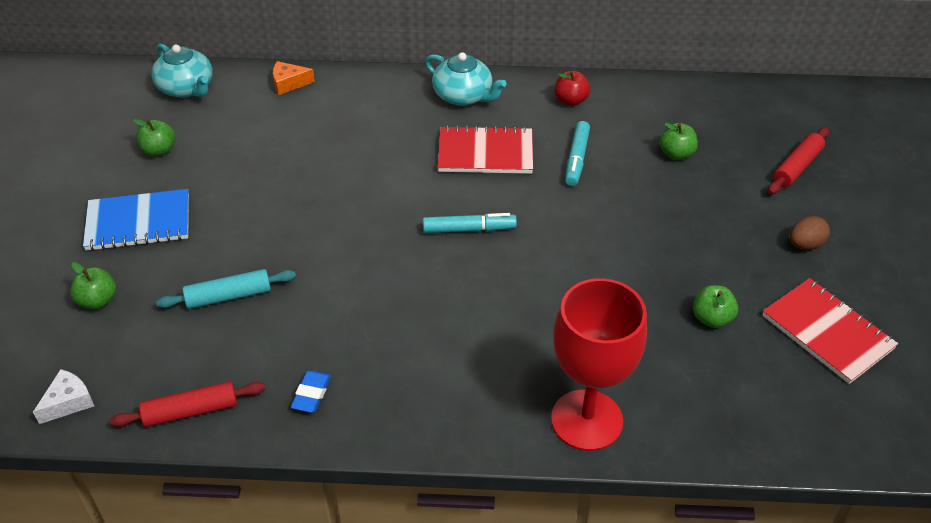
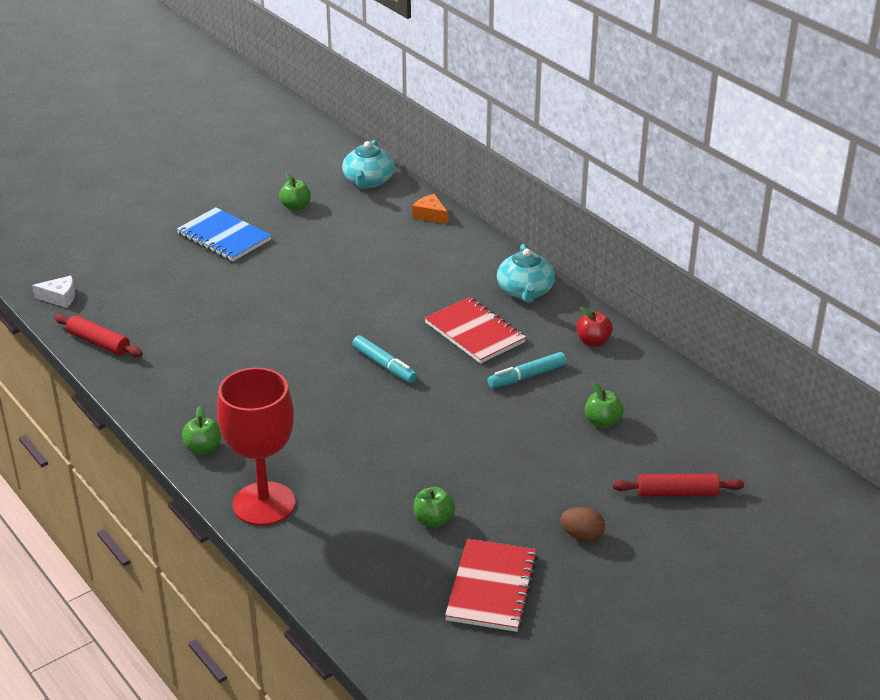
camera: 50 degrees right, 10 degrees down
green apple [70,262,116,310] -> green apple moved to [182,406,222,455]
turquoise rolling pin [156,269,296,309] -> none
blue eraser [291,371,331,413] -> none

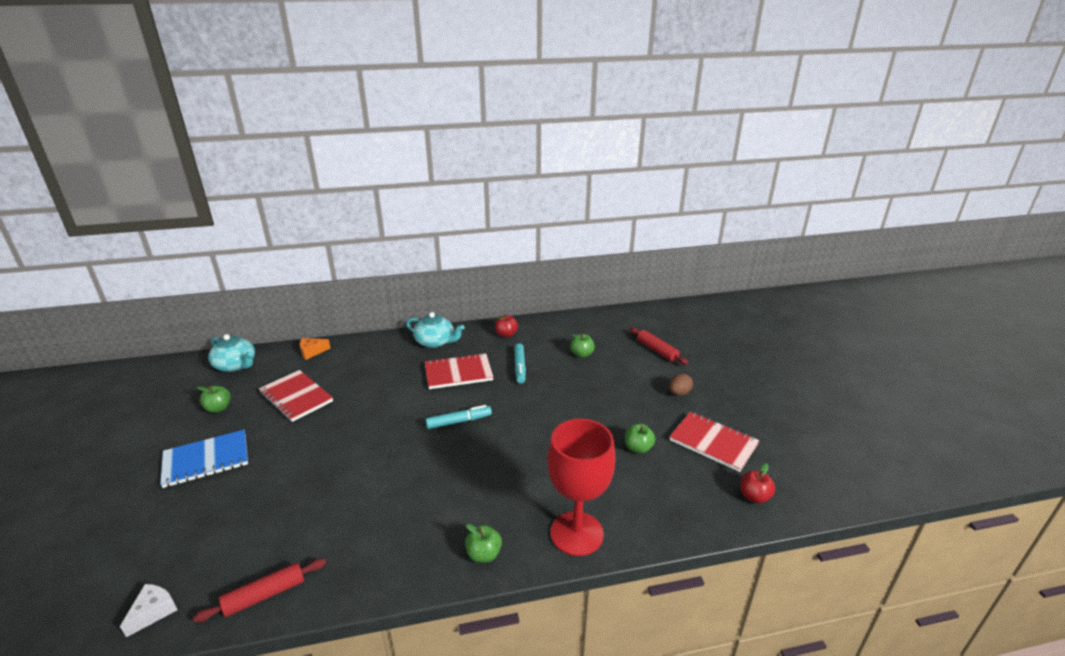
camera: 65 degrees left, 5 degrees down
red rolling pin [612,474,744,496] -> red rolling pin turned 60 degrees counterclockwise [630,327,688,365]
none -> red notebook [259,370,333,422]
none -> red apple [740,463,776,504]

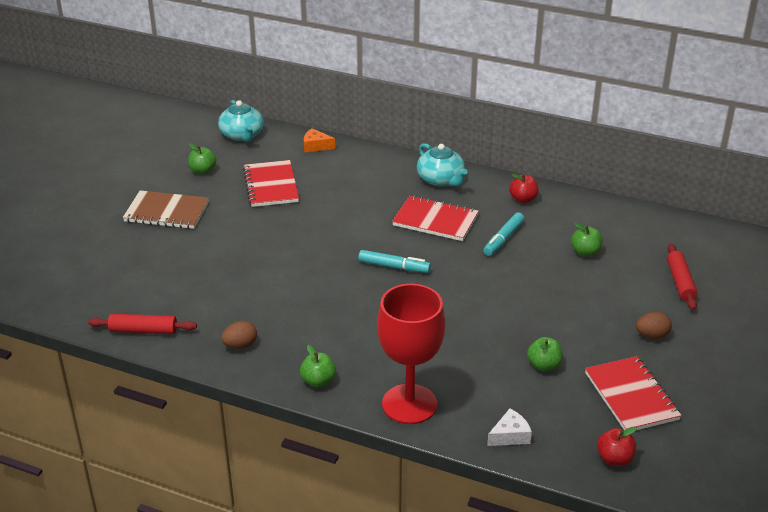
camera: 35 degrees right, 5 degrees up
white cheese [120,584,178,637] -> white cheese moved to [487,408,532,446]
blue notebook [160,430,248,488] -> brown notebook [123,191,209,229]
none -> brown egg [221,321,257,349]

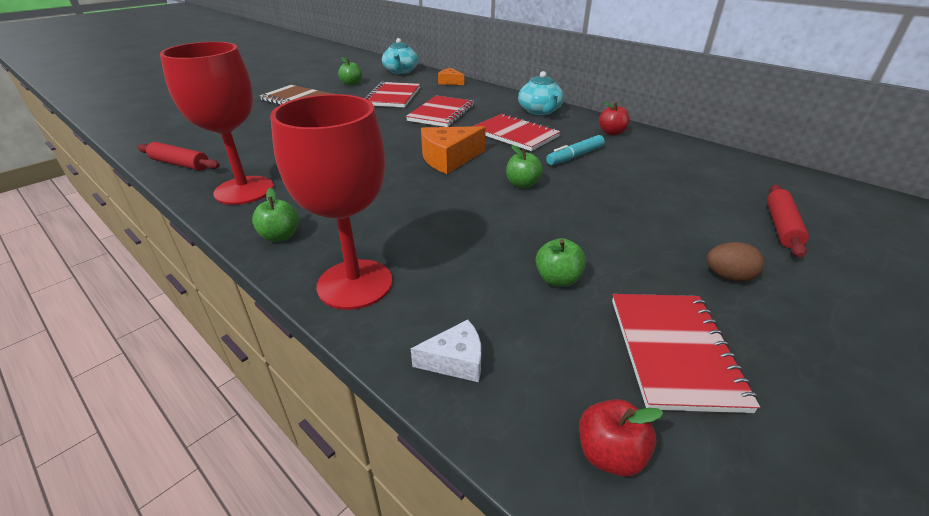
camera: 20 degrees right, 0 degrees up
brown egg [221,321,257,349] -> red goblet [160,42,274,205]
turquoise marker [358,250,431,273] -> orange cheese [421,126,486,174]
green apple [571,223,603,257] -> green apple moved to [506,145,543,189]
none -> red notebook [406,96,475,127]

